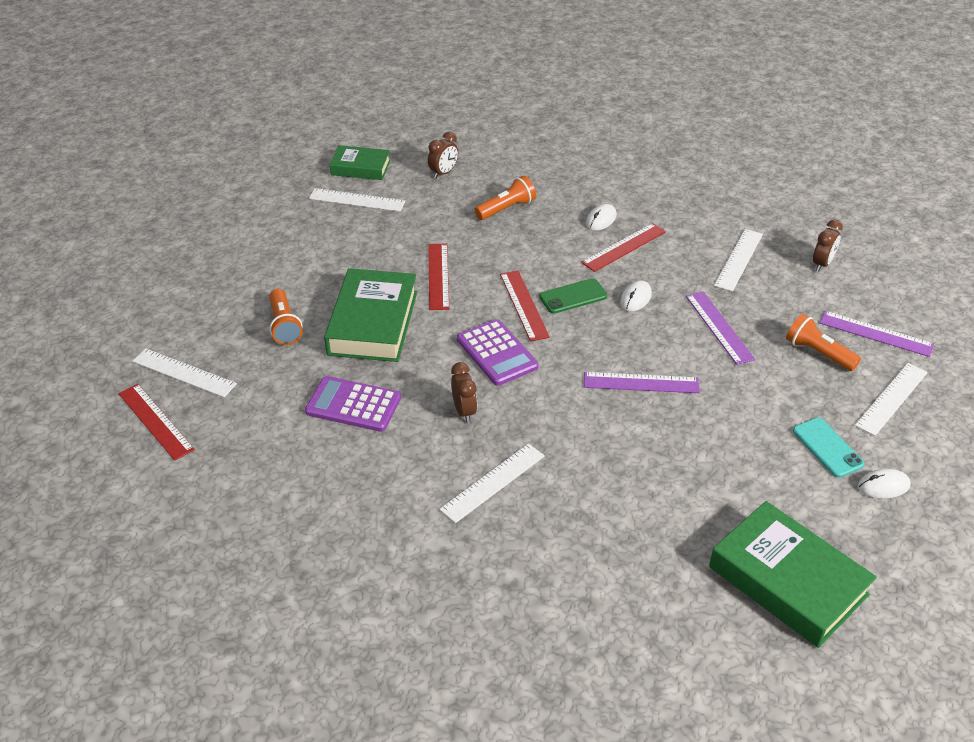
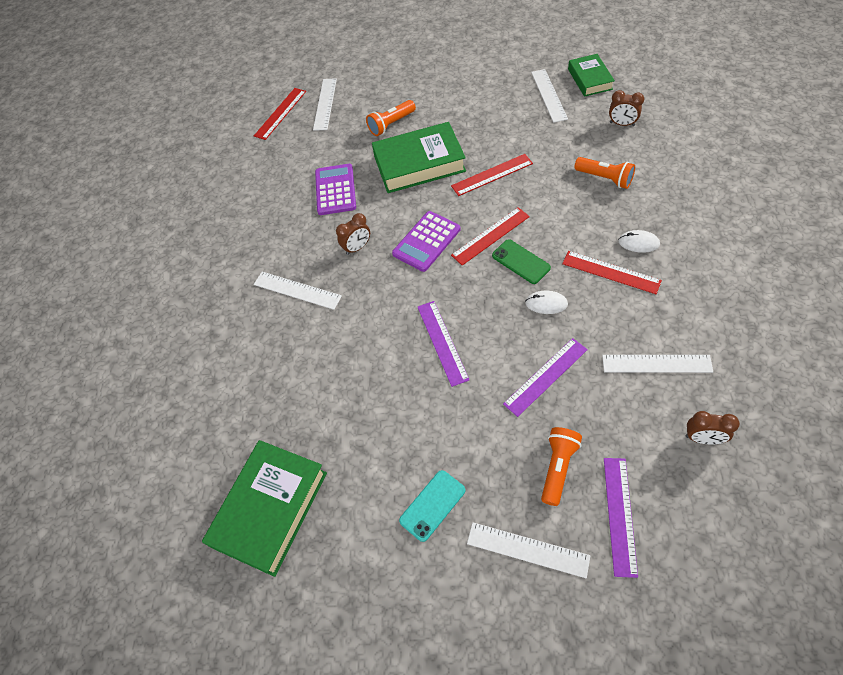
camera: 75 degrees right, 15 degrees up
white mouse [858,469,911,499] -> none

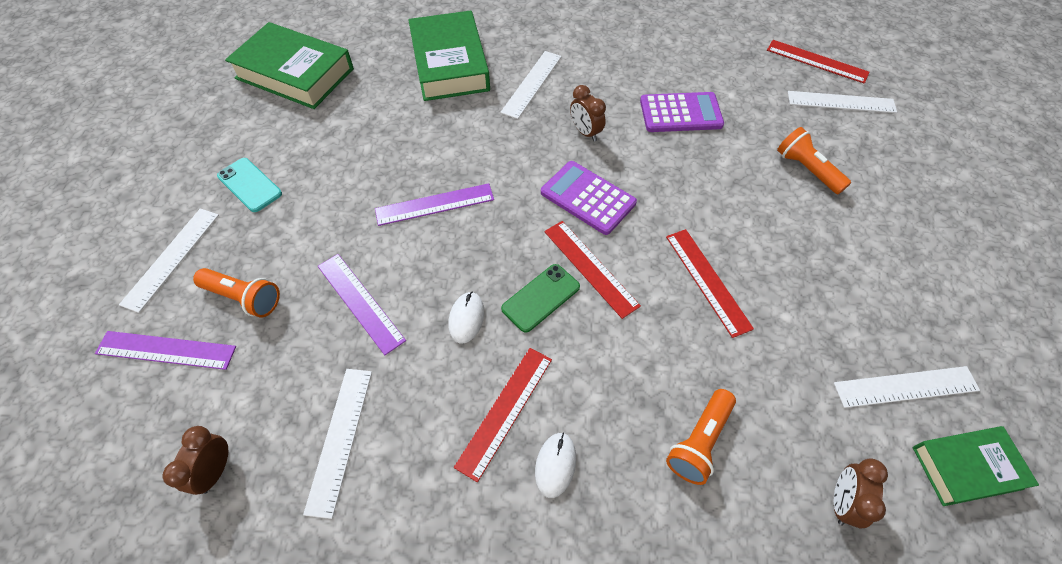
camera: 85 degrees right, 0 degrees up
green book [372,122,466,193] -> green book moved to [408,10,490,101]

